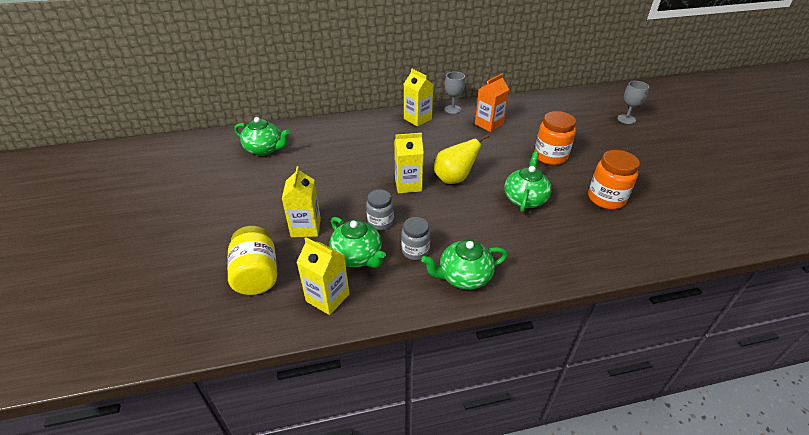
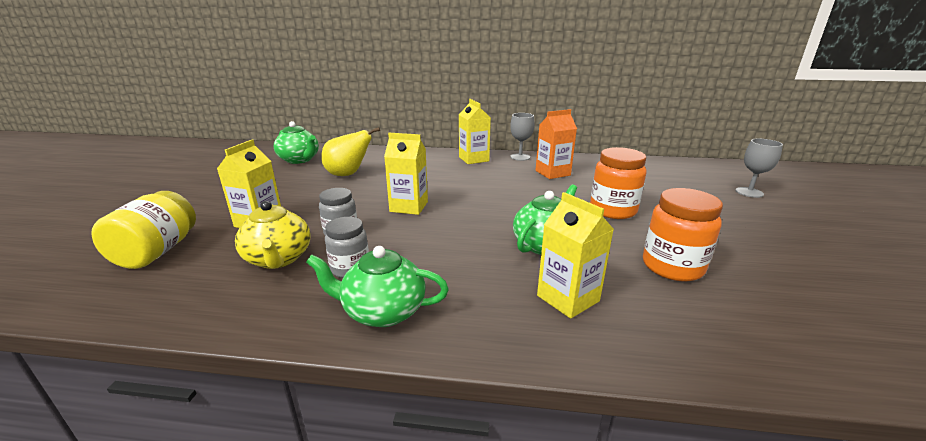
camera: 20 degrees right, 15 degrees down
yellow carton [296,237,349,315] -> yellow carton moved to [537,192,614,319]
green teapot [329,217,386,268] -> yellow teapot [235,201,311,269]
yellow pear [434,134,489,184] -> yellow pear moved to [321,127,380,176]

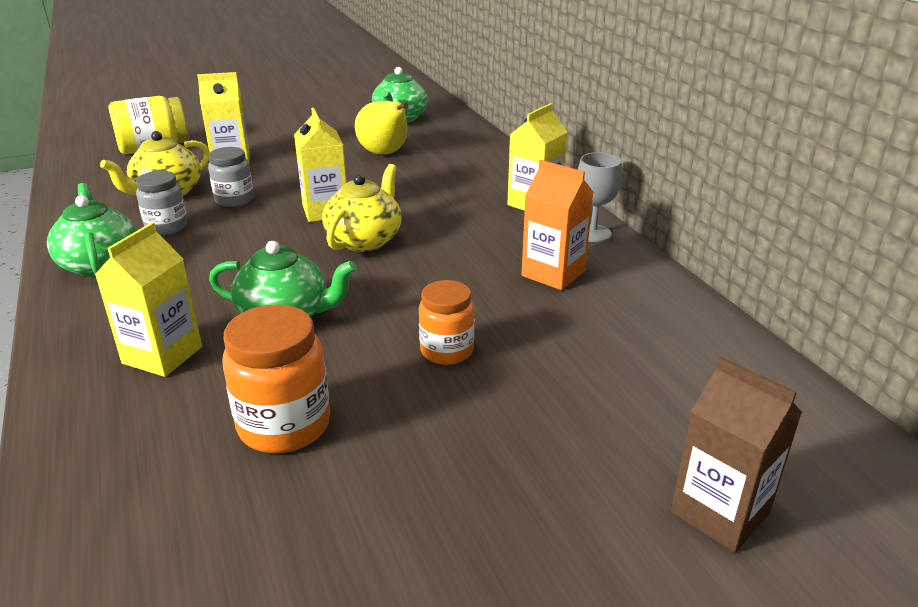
camera: 60 degrees right, 5 degrees up
orange jar [590,147,647,219] -> orange jar [419,280,475,365], size x0.66
grey goblet [735,139,783,198] -> brown carton [671,356,802,552]
none -> yellow teapot [323,164,402,252]

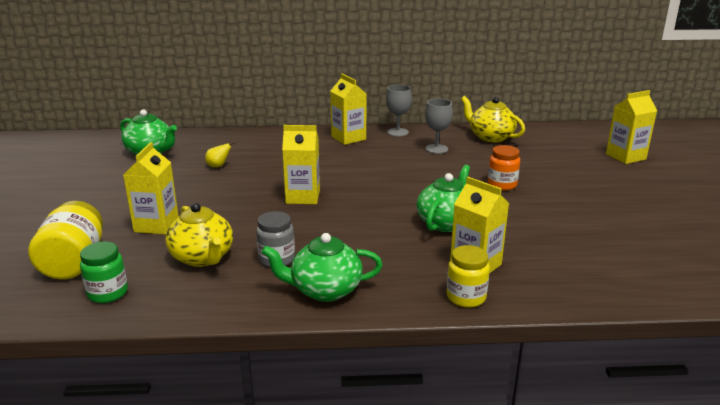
camera: 70 degrees left, 5 degrees down
grey jar [208,147,254,207] -> none
orange jar [222,304,330,453] -> none
yellow teapot [323,164,402,252] -> yellow teapot moved to [461,96,525,143]
yellow pear [355,101,408,155] -> yellow pear [205,142,235,167], size x0.48
orange carton [521,160,593,290] -> grey goblet [425,99,453,154]
brown carton [671,356,802,552] -> yellow carton [606,90,657,164]
none -> green jar [80,241,128,303]
none -> yellow jar [447,245,490,308]

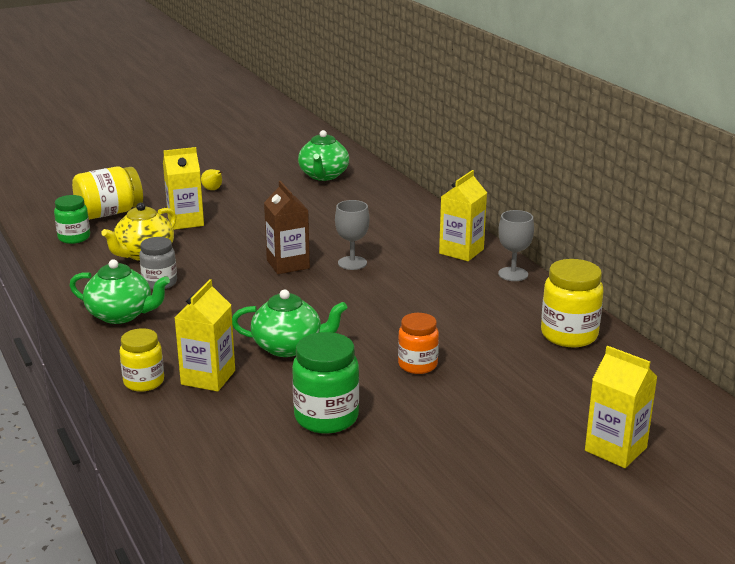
camera: 65 degrees right, 0 degrees up
yellow pear [205,142,235,167] -> yellow pear moved to [201,169,223,190]
green teapot [262,233,382,302] -> green teapot turned 135 degrees clockwise [69,259,170,324]
yellow carton [282,125,320,204] -> brown carton [264,181,310,274]
grey goblet [425,99,453,154] -> grey goblet moved to [335,200,370,270]
yellow teapot [461,96,525,143] -> yellow jar [541,259,604,347]
none -> green jar [292,332,359,434]

